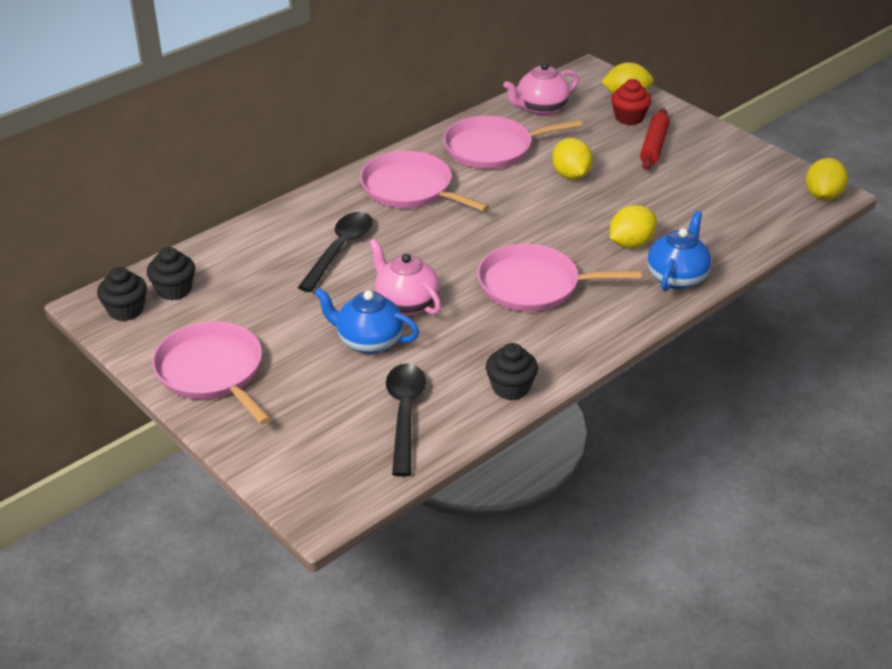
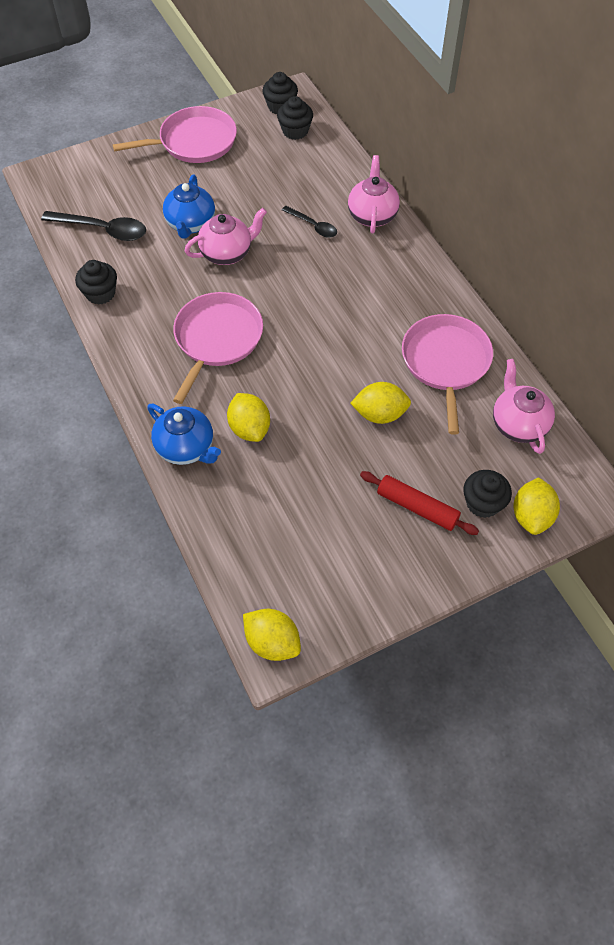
camera: 105 degrees right, 20 degrees up
black spoon [298,212,373,292] -> black spoon [282,206,337,238], size x0.60
blue teapot [314,288,419,354] -> blue teapot turned 150 degrees clockwise [163,174,215,239]
pink pan [360,151,489,212] -> none
red cupcake [611,79,652,125] -> black cupcake [463,470,512,518]
none -> pink teapot [348,155,400,234]

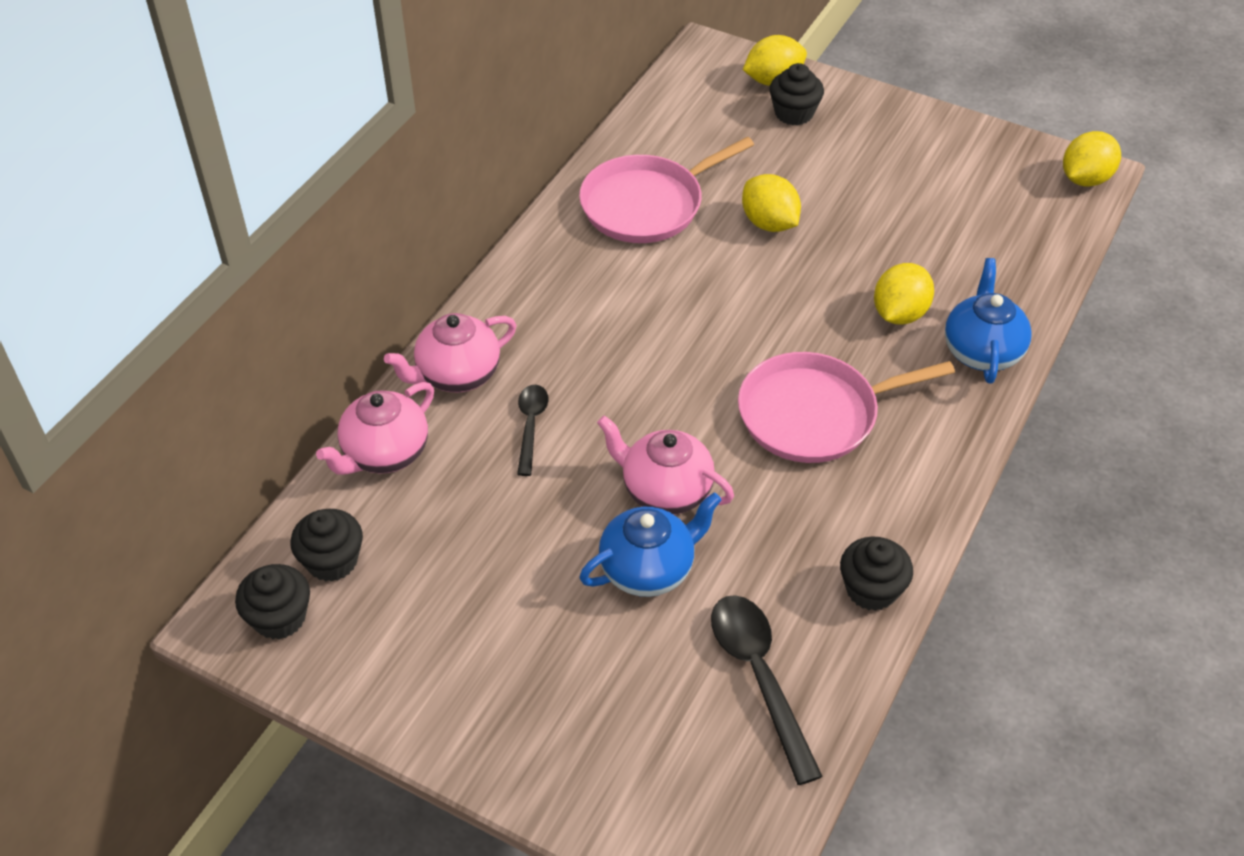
camera: 125 degrees left, 10 degrees down
pink pan [113,106,237,163] -> none
yellow lemon [243,609,301,661] -> yellow lemon turned 45 degrees clockwise [1063,131,1121,187]
red rolling pin [360,471,479,535] -> none
pink teapot [493,359,555,454] -> pink teapot moved to [316,382,434,475]

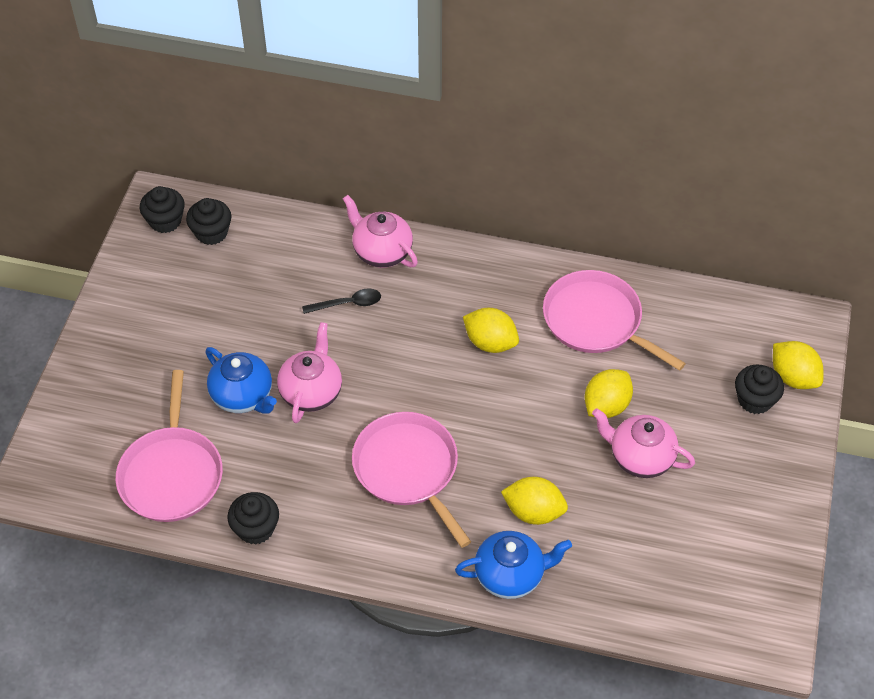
camera: 75 degrees right, 5 degrees up
pink teapot [316,382,434,475] -> pink teapot moved to [592,408,695,478]
black spoon [711,595,823,785] -> pink pan [116,370,223,522]
yellow lemon [1063,131,1121,187] -> yellow lemon moved to [463,308,519,353]

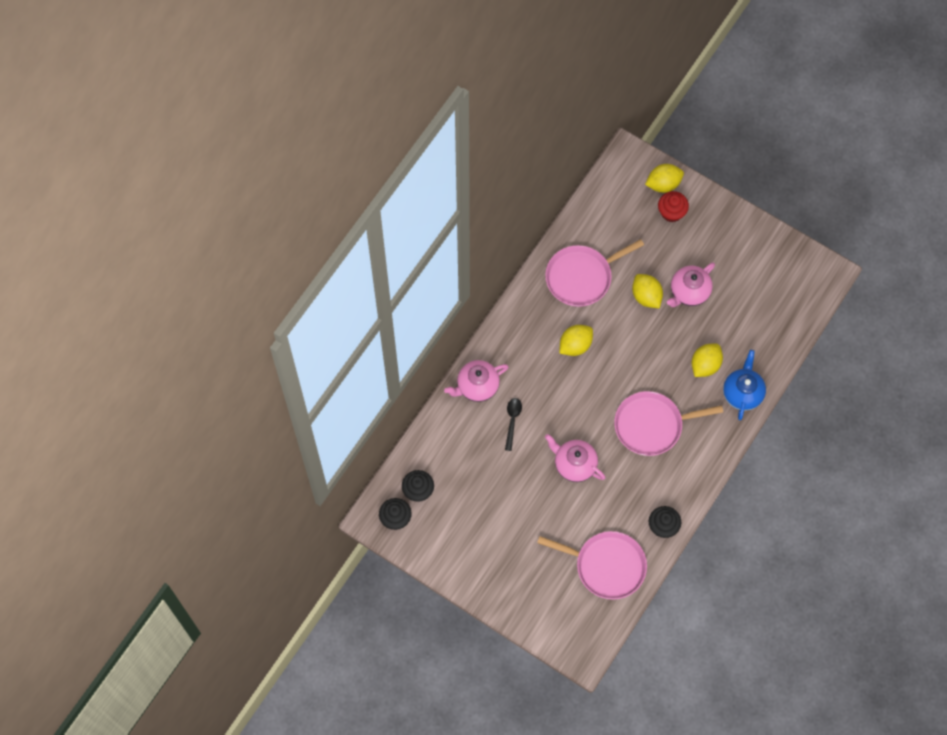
camera: 70 degrees left, 15 degrees up
blue teapot [205,347,277,414] -> none
black cupcake [735,364,784,414] -> red cupcake [658,191,689,222]

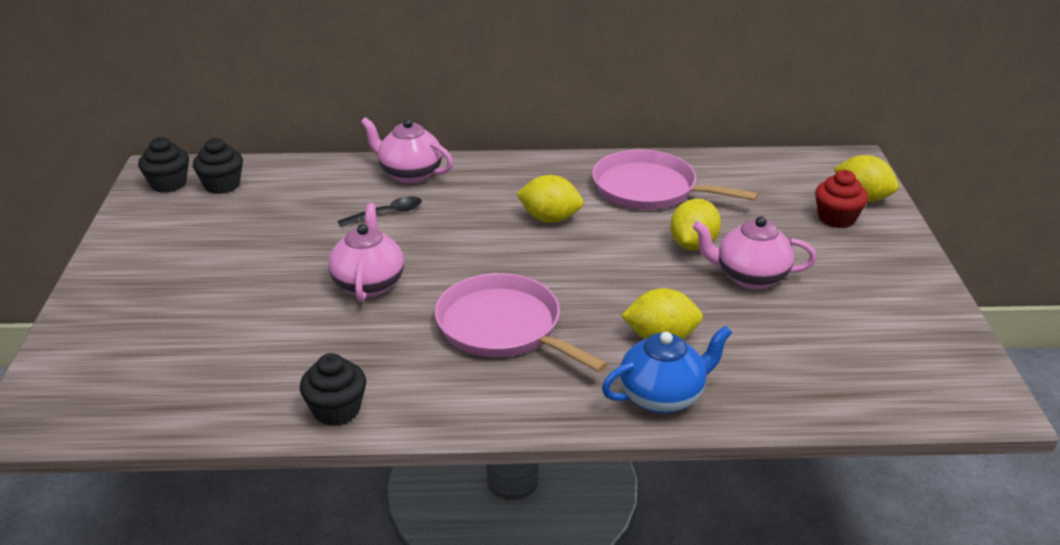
camera: 55 degrees right, 35 degrees down
pink pan [537,531,647,600] -> none

